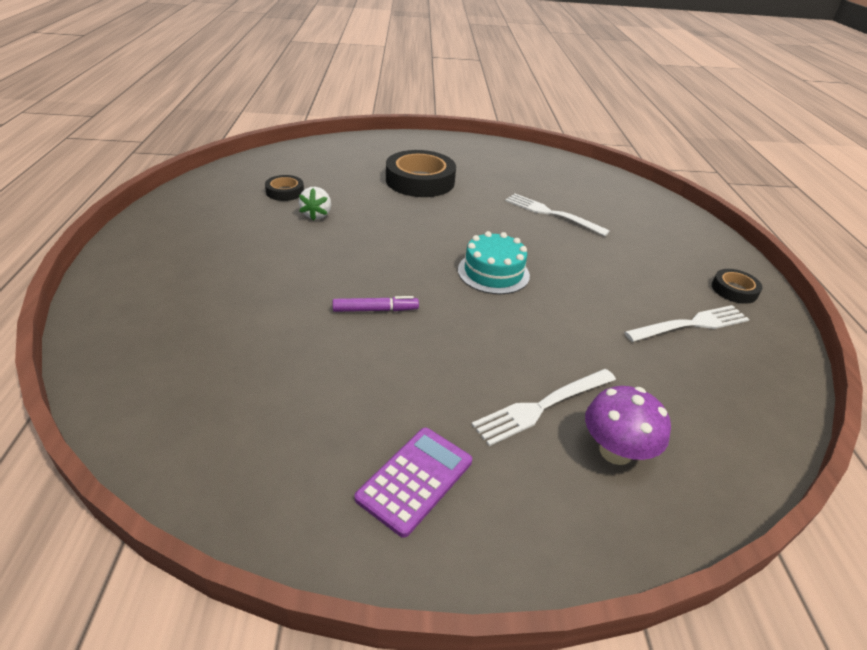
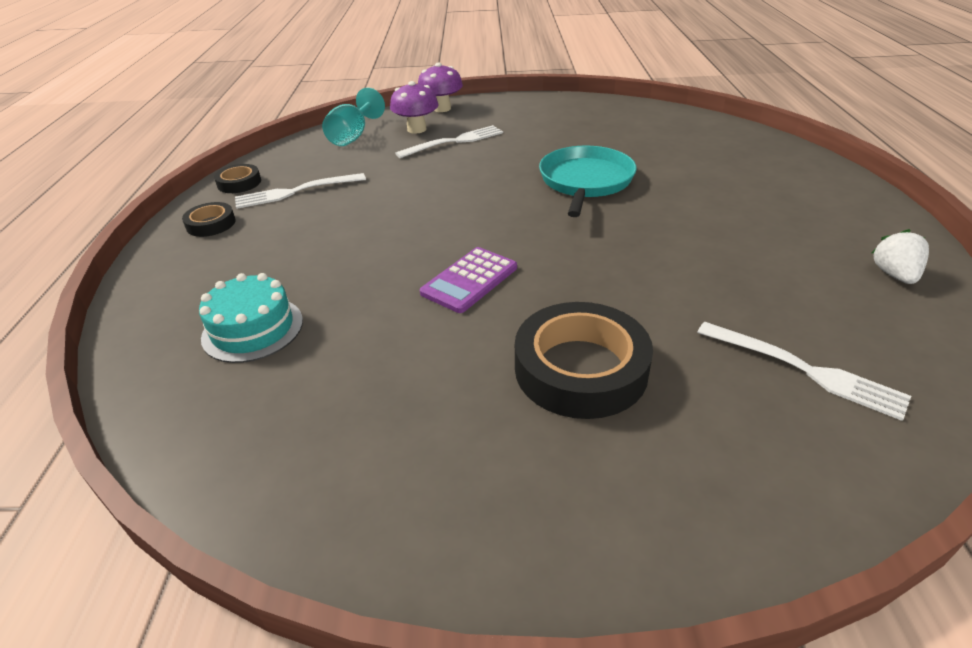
camera: 175 degrees left, 0 degrees up
black tape [265,175,304,201] -> black tape moved to [214,164,261,193]
white strawberry [299,187,331,221] -> white strawberry moved to [872,229,929,284]
purple marker [333,296,419,312] -> turquoise pan [539,146,637,217]
purple calculator [354,428,472,538] -> purple calculator moved to [420,247,517,313]
turquoise cake [458,231,530,294] -> turquoise cake moved to [199,273,303,363]
white fork [505,193,610,236] -> white fork moved to [697,322,911,421]
none -> turquoise goblet [322,88,385,146]
none -> purple mushroom [418,63,463,112]

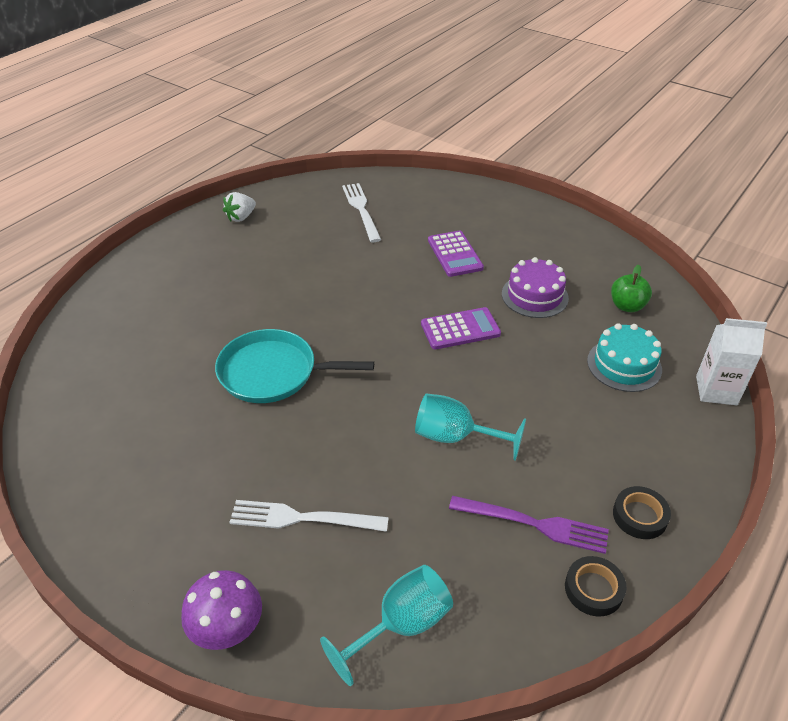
camera: 145 degrees left, 5 degrees up
white fork [235,173,366,209] -> purple fork [449,496,609,554]
purple mushroom [390,81,439,134] -> none
black tape [515,302,653,419] -> purple calculator [428,231,484,277]
turquoise pan [539,146,637,217] -> turquoise pan turned 45 degrees clockwise [215,329,374,403]
none -> turquoise goblet [415,393,526,461]
none -> purple cake [502,257,569,318]
none -> green apple [611,265,652,312]
none -> white carton [696,318,767,405]

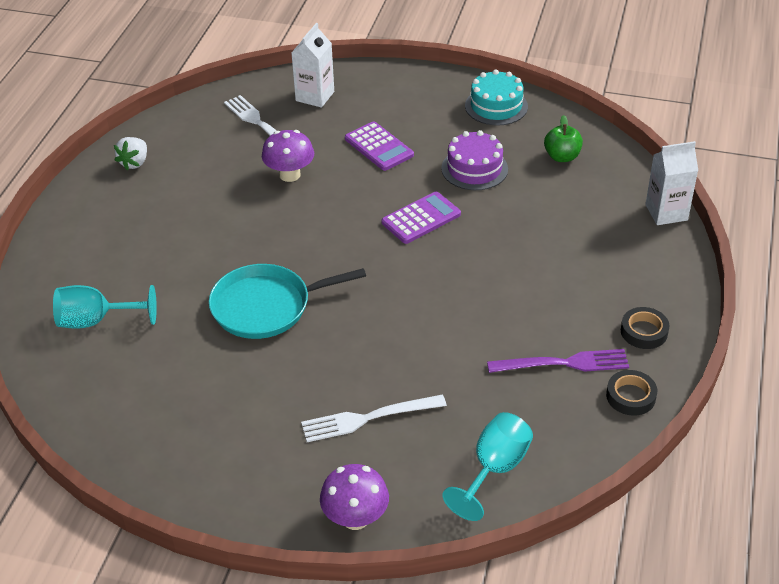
camera: 20 degrees left, 0 degrees up
turquoise goblet [415,393,526,461] -> turquoise goblet moved to [53,285,157,329]
turquoise cake [587,323,662,392] -> turquoise cake moved to [465,70,528,126]
none -> purple mushroom [262,130,314,182]
none -> white carton [291,23,334,108]

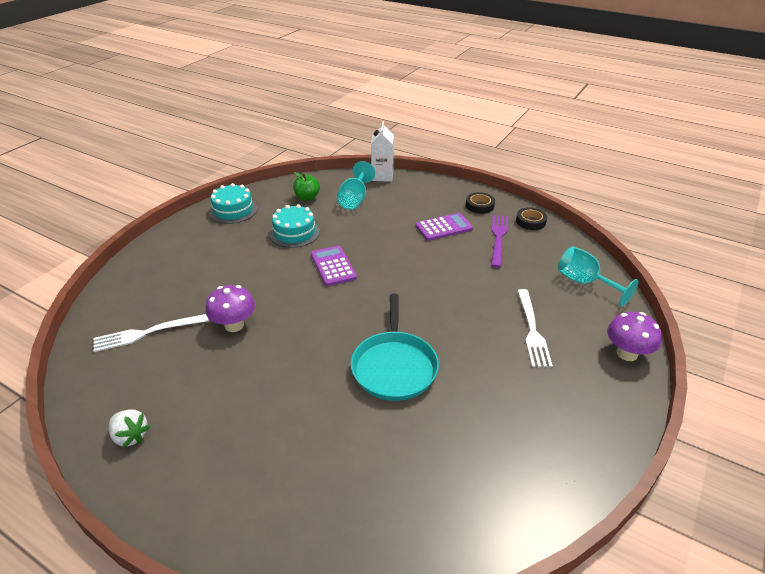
camera: 75 degrees left, 5 degrees down
turquoise goblet [53,285,157,329] -> turquoise goblet moved to [337,161,375,210]
white carton [291,23,334,108] -> none
purple calculator [345,121,414,171] -> purple calculator moved to [416,213,473,241]
purple cake [441,130,508,190] -> turquoise cake [269,204,320,248]

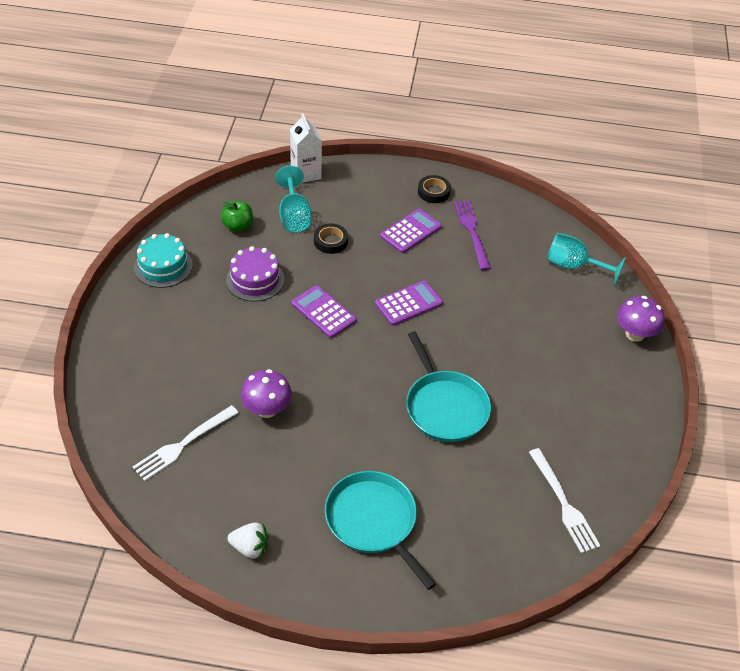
camera: 25 degrees left, 10 degrees up
turquoise cake [269,204,320,248] -> purple cake [226,246,284,302]
black tape [516,207,547,230] -> black tape moved to [314,223,348,254]
white fork [517,289,553,367] -> white fork moved to [529,448,601,553]
none -> turquoise pan [325,471,436,590]
none -> purple calculator [375,281,443,326]

